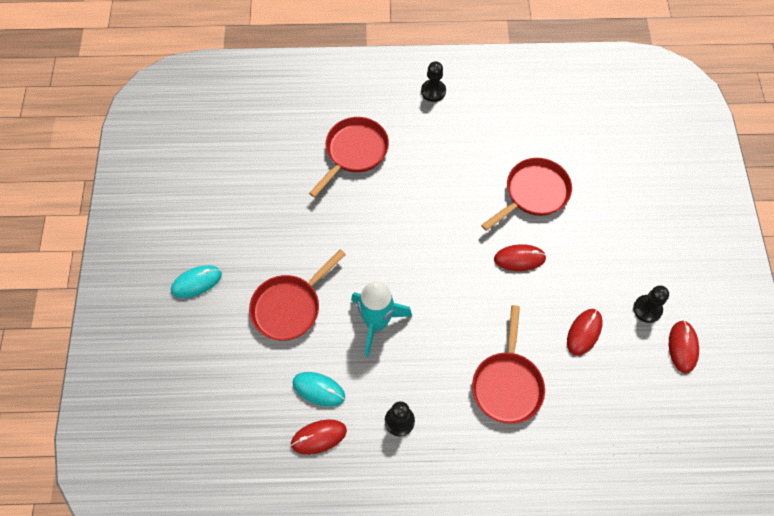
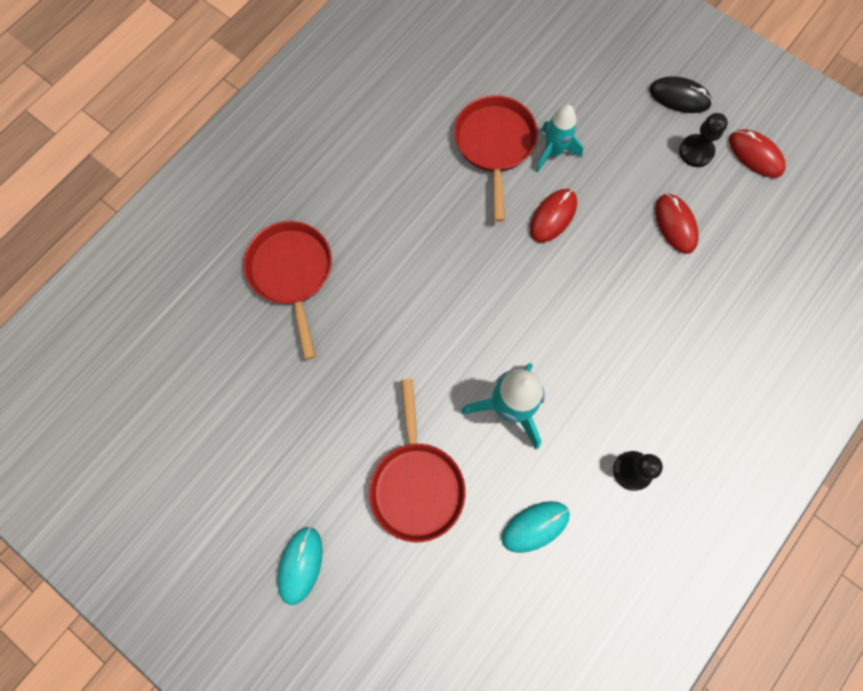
camera: 50 degrees left, 10 degrees up
red mouse [291,419,347,455] -> none
black pawn [421,61,446,102] -> none
red pan [472,305,545,424] -> none
none -> turquoise rocket [536,105,583,173]
none -> black mouse [649,76,712,113]

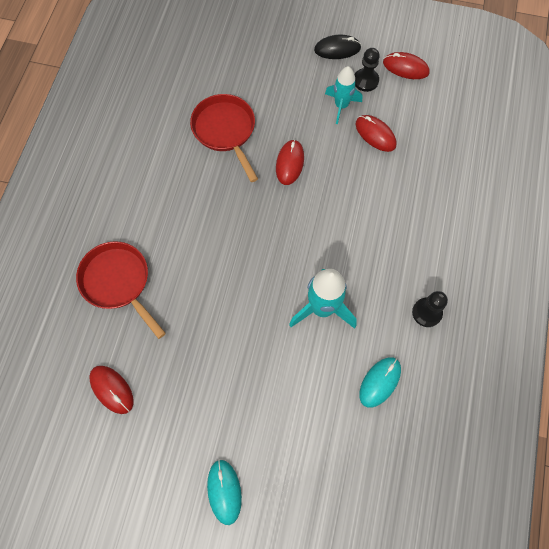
camera: 25 degrees left, 5 degrees down
red pan [369,379,466,542] -> none
turquoise rocket [536,105,583,173] -> turquoise rocket moved to [325,66,362,124]
none -> red mouse [90,366,134,414]

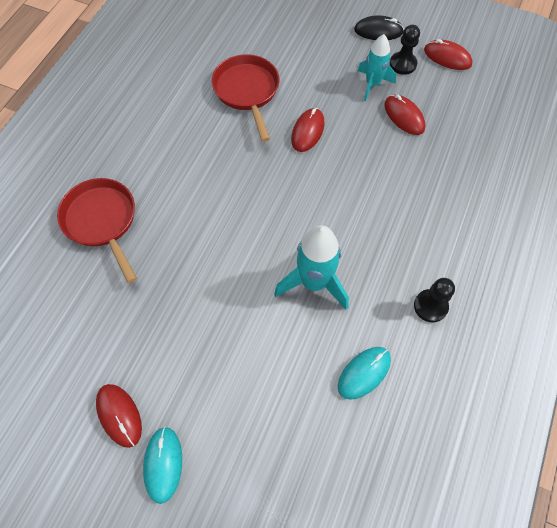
camera: 10 degrees right, 5 degrees down
red mouse [90,366,134,414] -> red mouse moved to [96,384,142,448]

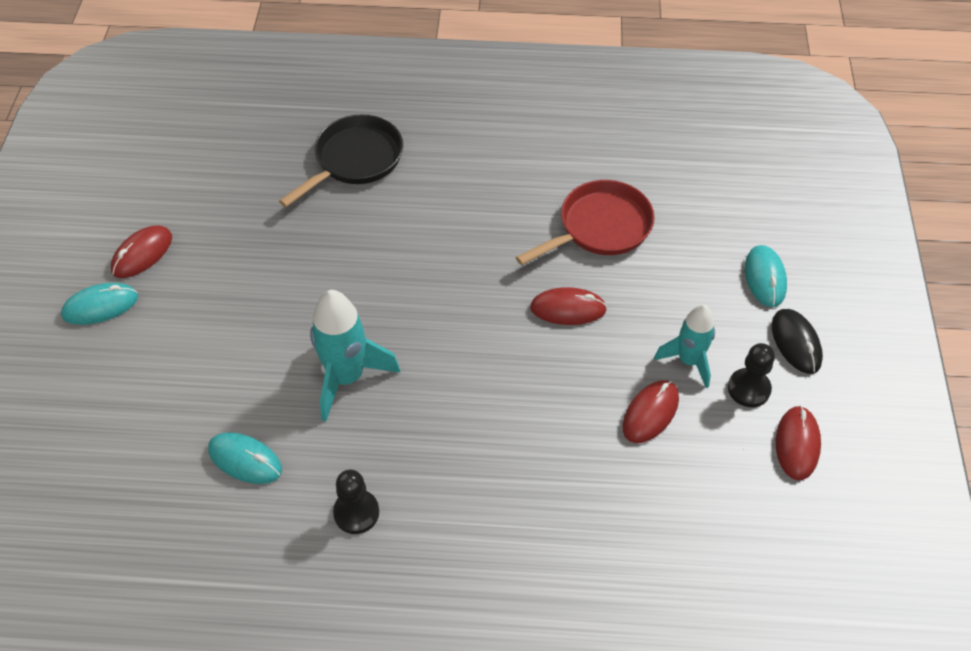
camera: 70 degrees right, 10 degrees down
red pan [57,178,137,283] -> black pan [279,114,403,207]
none -> turquoise mouse [745,245,787,307]

